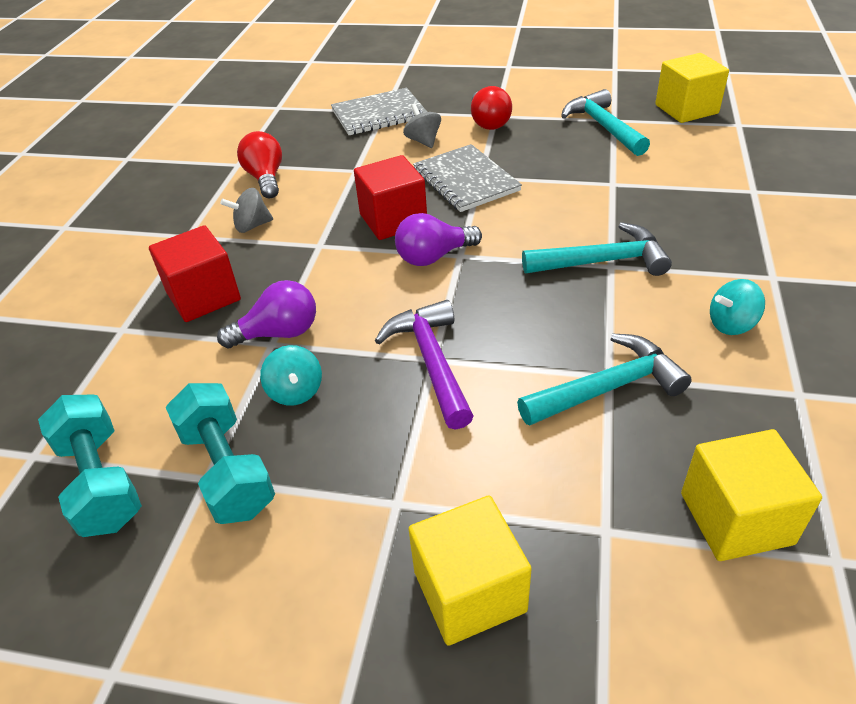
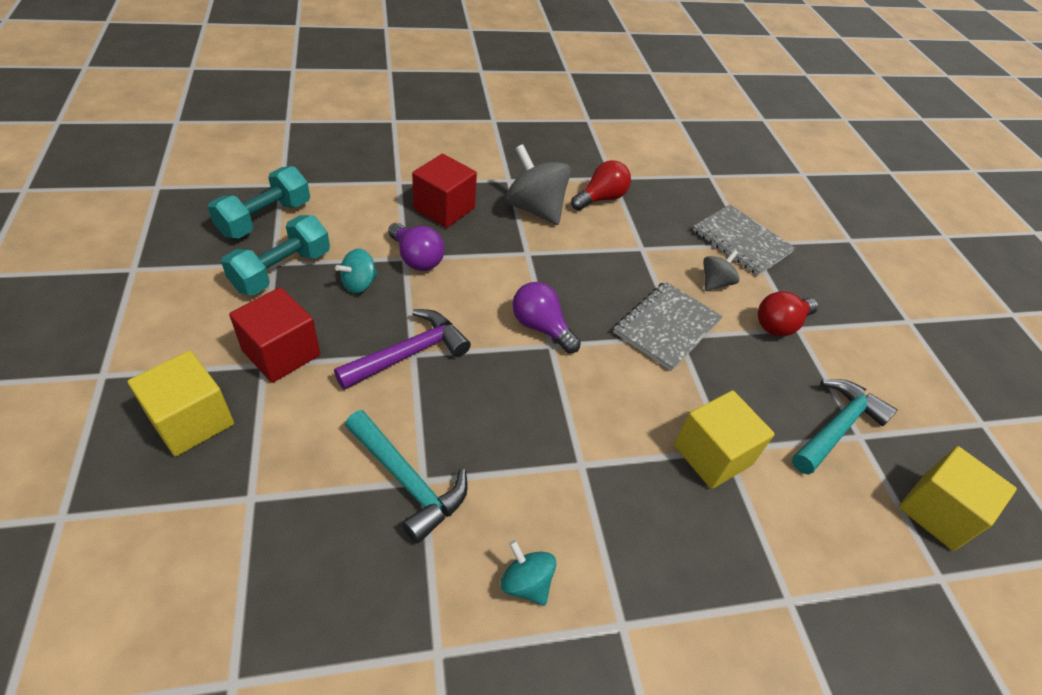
camera: 60 degrees right, 5 degrees up
grey spinning top [220,188,273,233] -> grey spinning top [506,144,571,225], size x1.84
red cube [354,155,427,240] -> red cube moved to [229,287,320,383]
turquoise hammer [522,222,672,276] -> none
yellow cube [681,429,822,561] -> yellow cube moved to [674,390,775,489]

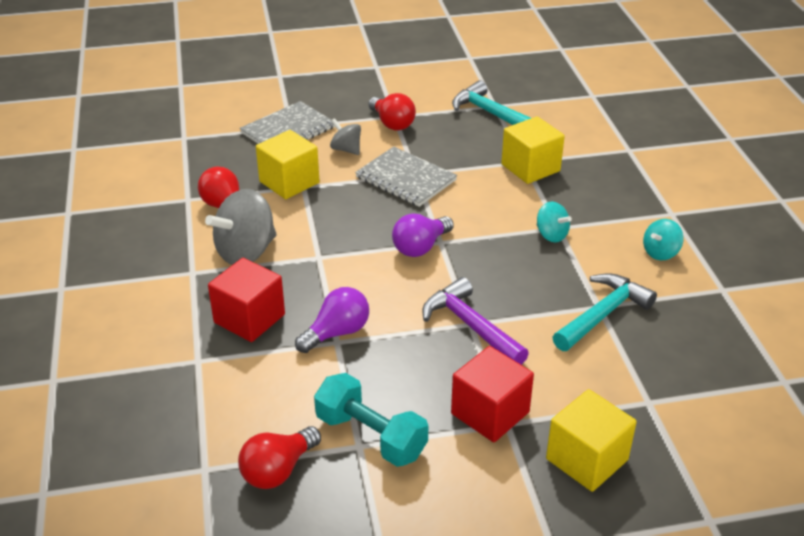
camera: 85 degrees left, 10 degrees down
turquoise dumbbell [208,166,310,238] -> red light bulb [238,426,321,489]
turquoise spinning top [335,249,378,293] -> turquoise spinning top moved to [536,201,572,242]
yellow cube [899,446,1017,551] -> yellow cube moved to [256,130,320,199]

